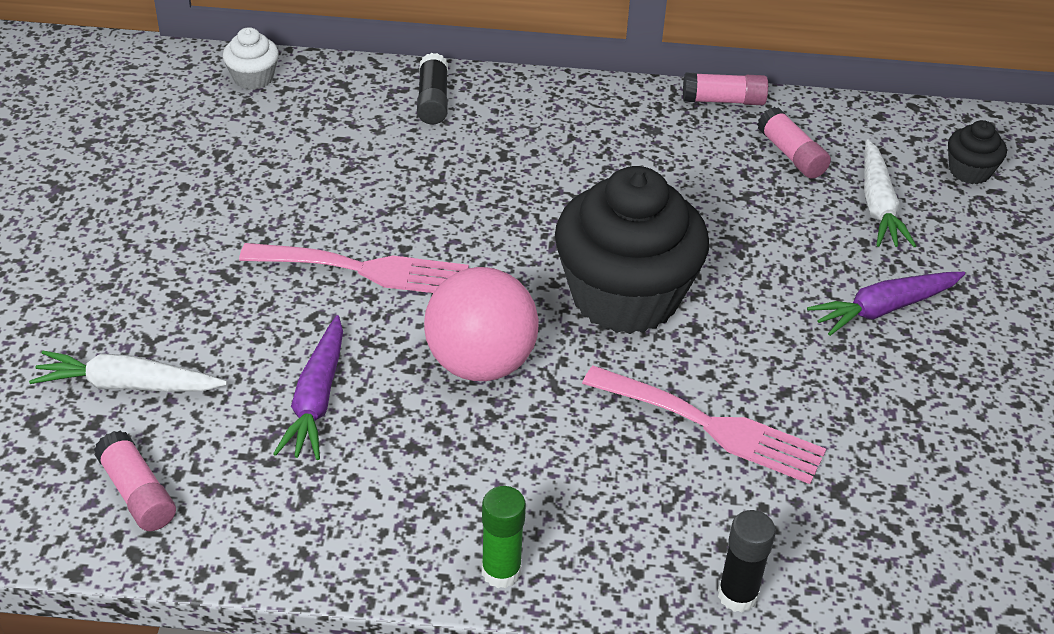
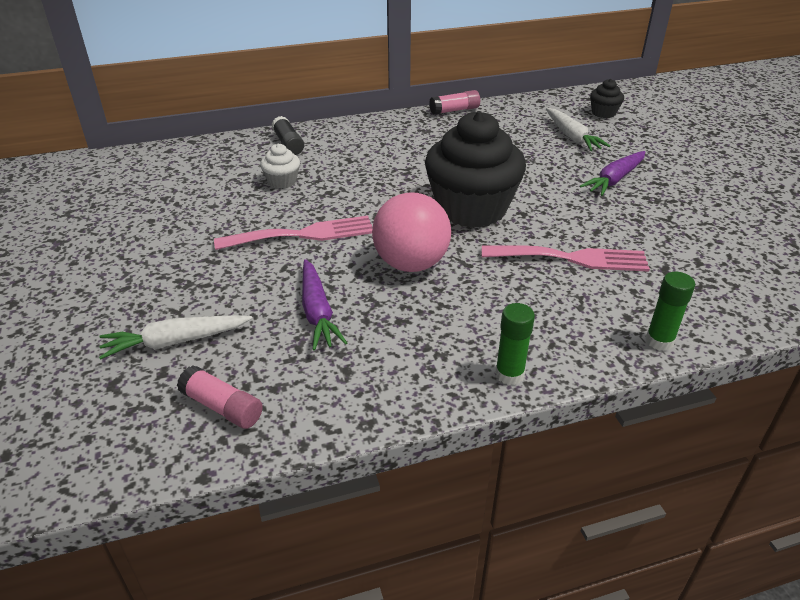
camera: 20 degrees left, 5 degrees down
white cupcake [223,27,279,90] -> white cupcake moved to [260,144,300,189]
black glue stick [718,510,776,612] -> green glue stick [645,272,695,351]
pink glue stick [757,107,831,179] -> none

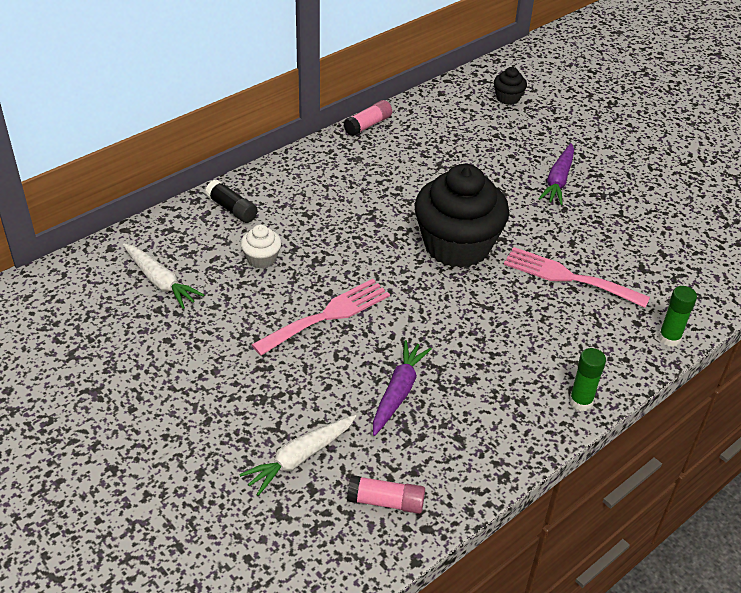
camera: 25 degrees left, 5 degrees up
purple carrot [302,259,347,351] -> purple carrot turned 120 degrees counterclockwise [373,340,432,436]
pink ball [372,192,451,272] -> none
pink fork [482,245,650,272] -> pink fork turned 135 degrees counterclockwise [504,247,650,308]
white carrot [546,108,610,151] -> white carrot moved to [123,244,204,309]

